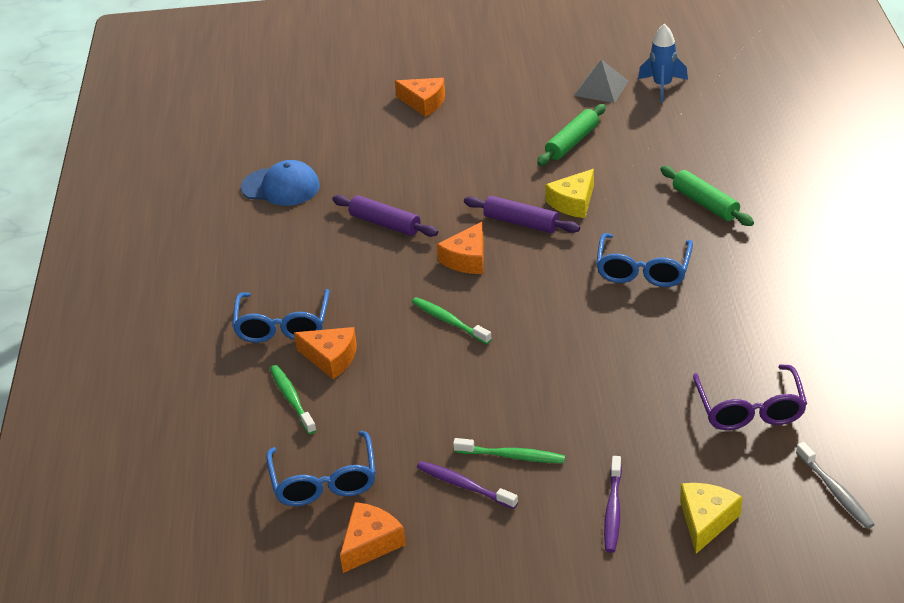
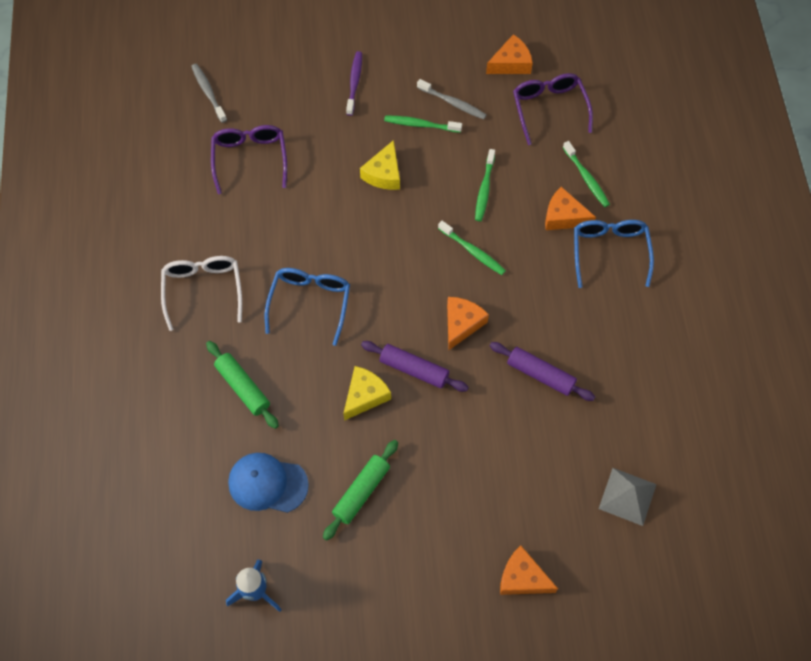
camera: 175 degrees right, 25 degrees up
blue cap [241,160,320,206] -> blue cap moved to [228,453,309,513]
blue glasses [266,431,376,506] -> purple glasses [513,73,593,145]
orange cheese [340,502,406,573] -> orange cheese turned 150 degrees counterclockwise [486,34,533,74]
purple toothbrush [417,461,518,509] -> grey toothbrush [417,79,487,119]
grey pyramid [574,59,628,103] -> grey pyramid moved to [599,468,657,526]
yellow cheese [680,483,742,554] -> yellow cheese moved to [360,140,400,190]
none -> white glasses [161,256,242,331]
none -> green toothbrush [475,149,495,221]

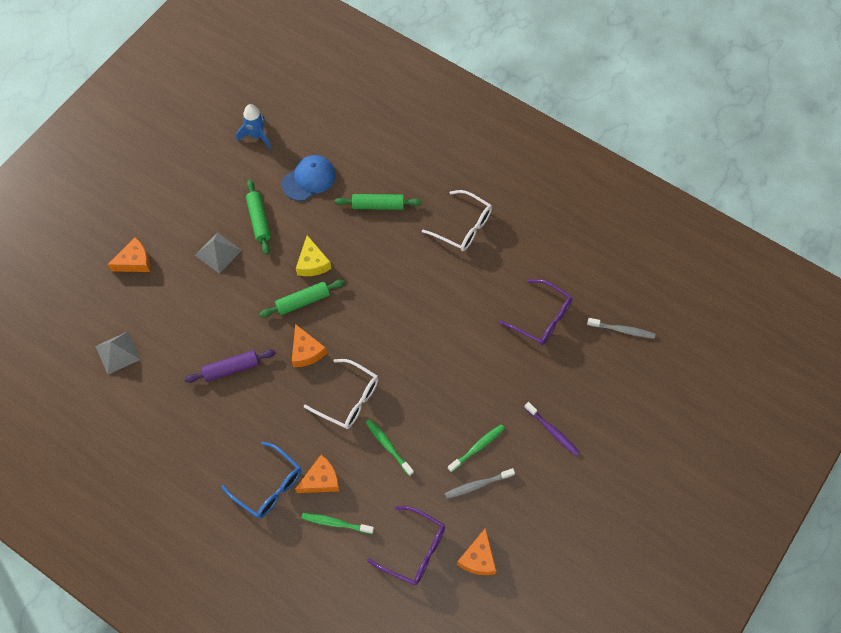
camera: 130 degrees right, 0 degrees up
blue glasses [265,268,350,346] -> none
yellow cheese [360,140,400,190] -> none
purple rolling pin [361,341,469,392] -> green rolling pin [260,279,345,317]
green toothbrush [438,221,506,275] -> white glasses [304,359,378,429]
none -> grey pyramid [195,232,242,274]

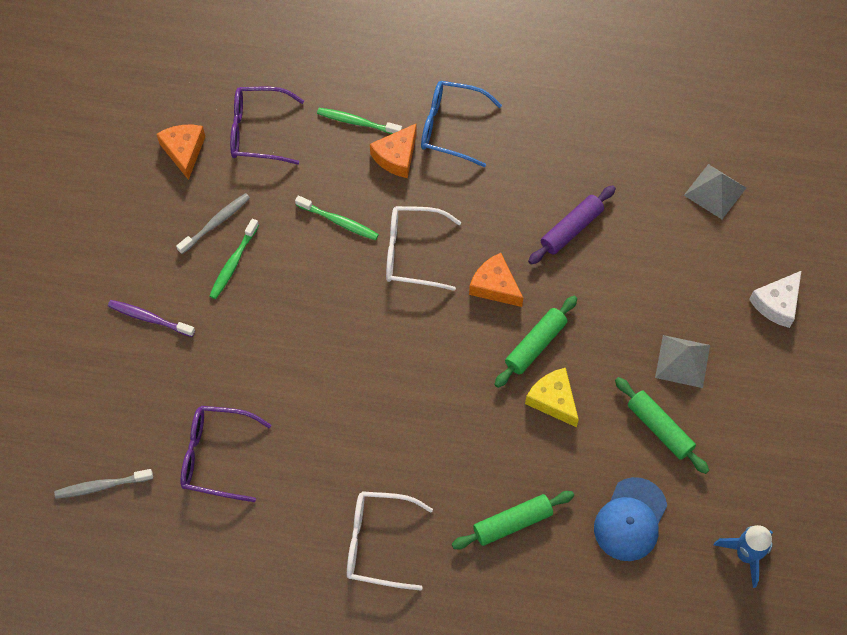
camera: 155 degrees right, 0 degrees up
orange cheese [107,238,150,272] -> white cheese [749,271,801,328]
green toothbrush [301,513,374,534] -> green toothbrush turned 150 degrees counterclockwise [317,108,402,134]

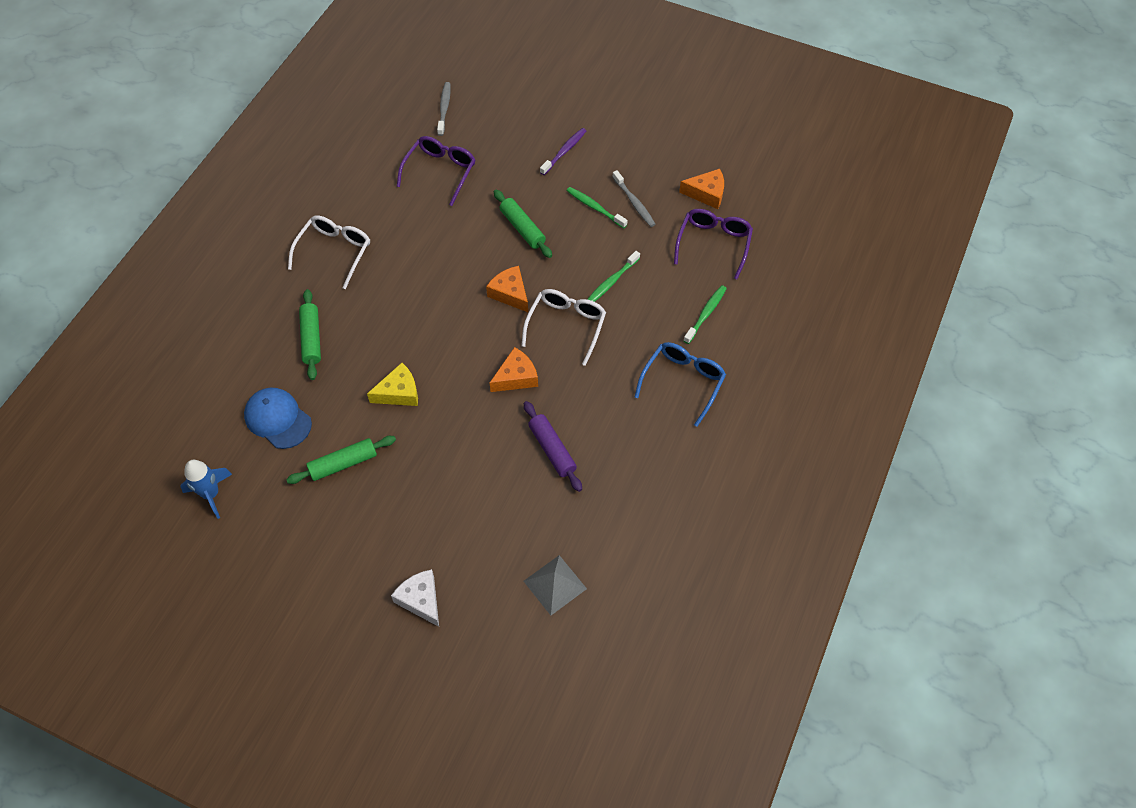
camera: 105 degrees right, 5 degrees down
orange cheese [370,123,417,178] -> orange cheese moved to [486,266,528,312]
green rolling pin [494,296,577,388] -> green rolling pin moved to [494,190,552,258]
grey pyramid [655,335,710,388] -> none

